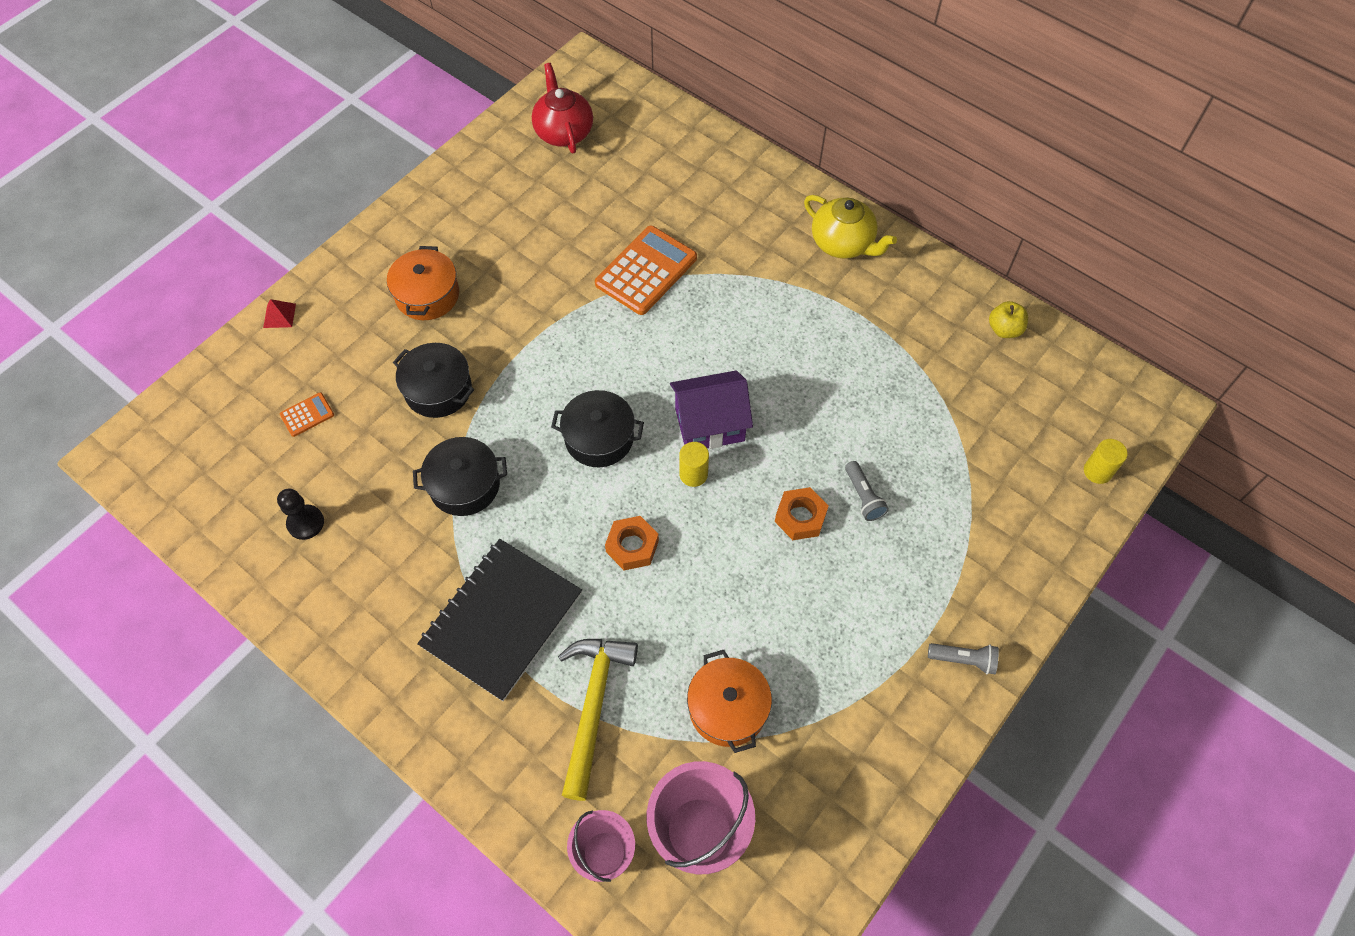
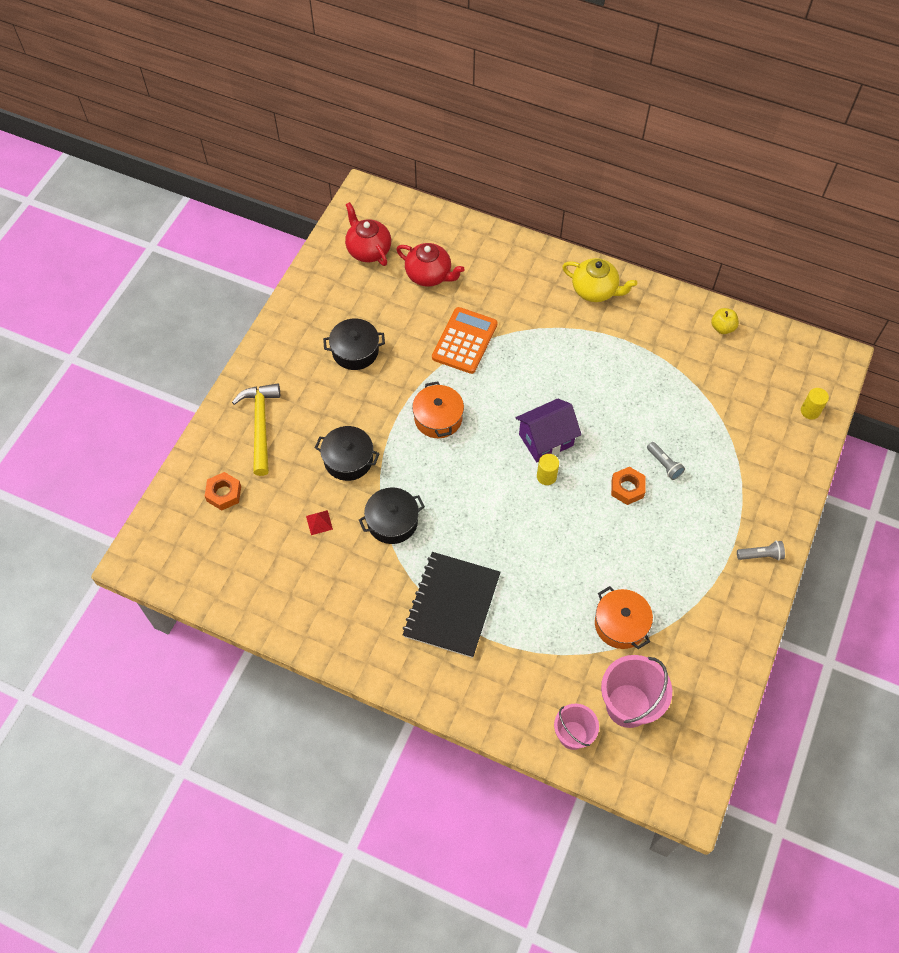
camera: 15 degrees left, 0 degrees up
red pyramid [263,299,296,328] -> red pyramid moved to [306,510,333,535]
black pawn [277,488,324,540] -> none
orange calculator [280,392,334,437] -> none
orange pot [387,246,459,320] -> orange pot moved to [412,381,464,438]
black pot [551,390,644,467] -> black pot moved to [323,319,385,370]
yellow hammer [558,639,638,801] -> yellow hammer moved to [232,383,280,476]
orange nut [605,516,659,570] -> orange nut moved to [205,472,241,511]
none -> red teapot [396,243,464,287]

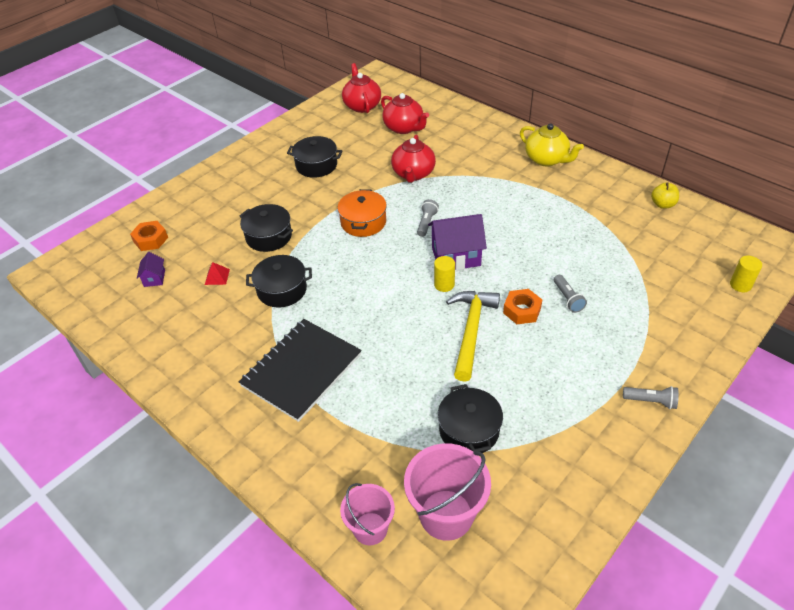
camera: 20 degrees right, 15 degrees down
yellow hammer [232,383,280,476] -> yellow hammer moved to [446,291,500,382]
orange calculator [432,307,498,374] -> red teapot [391,135,436,183]
orange pot [595,586,653,649] -> black pot [438,384,503,453]
none -> purple house [137,252,165,287]
none -> grey flashlight [417,199,439,237]

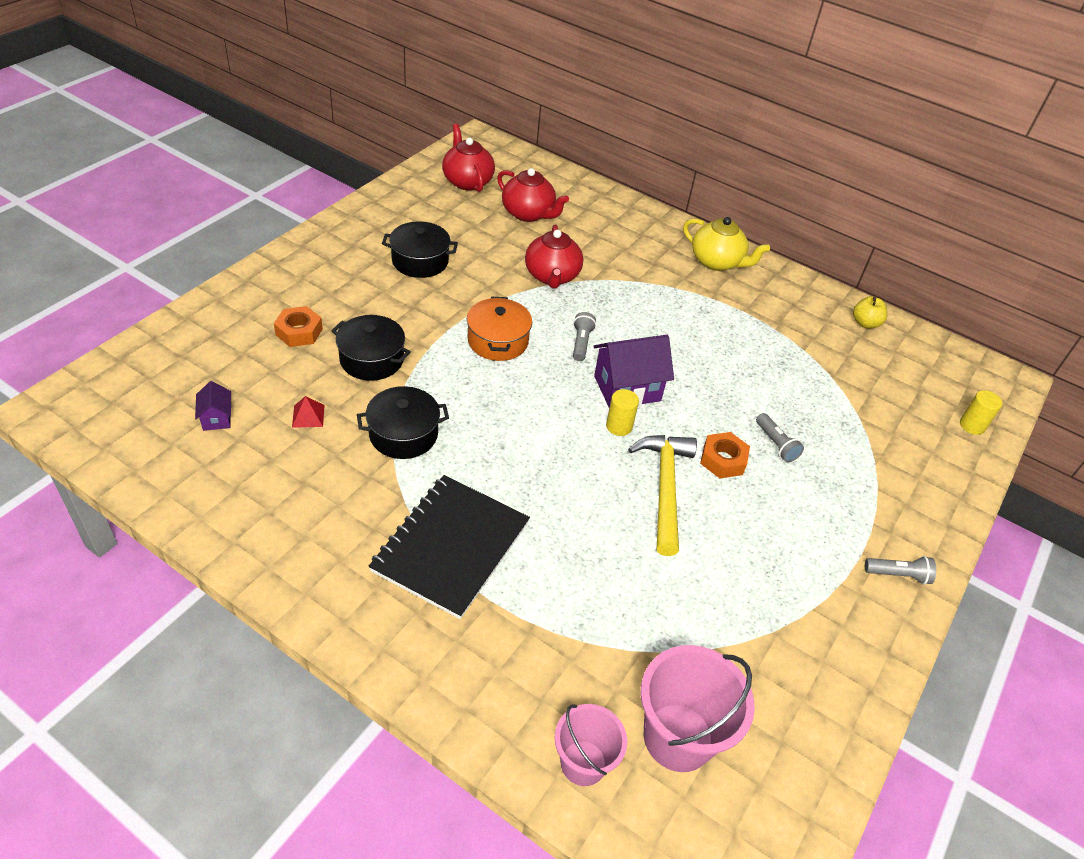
camera: 15 degrees left, 0 degrees up
orange nut [130,221,168,251] -> orange nut moved to [274,306,323,347]
black pot [438,384,503,453] -> none

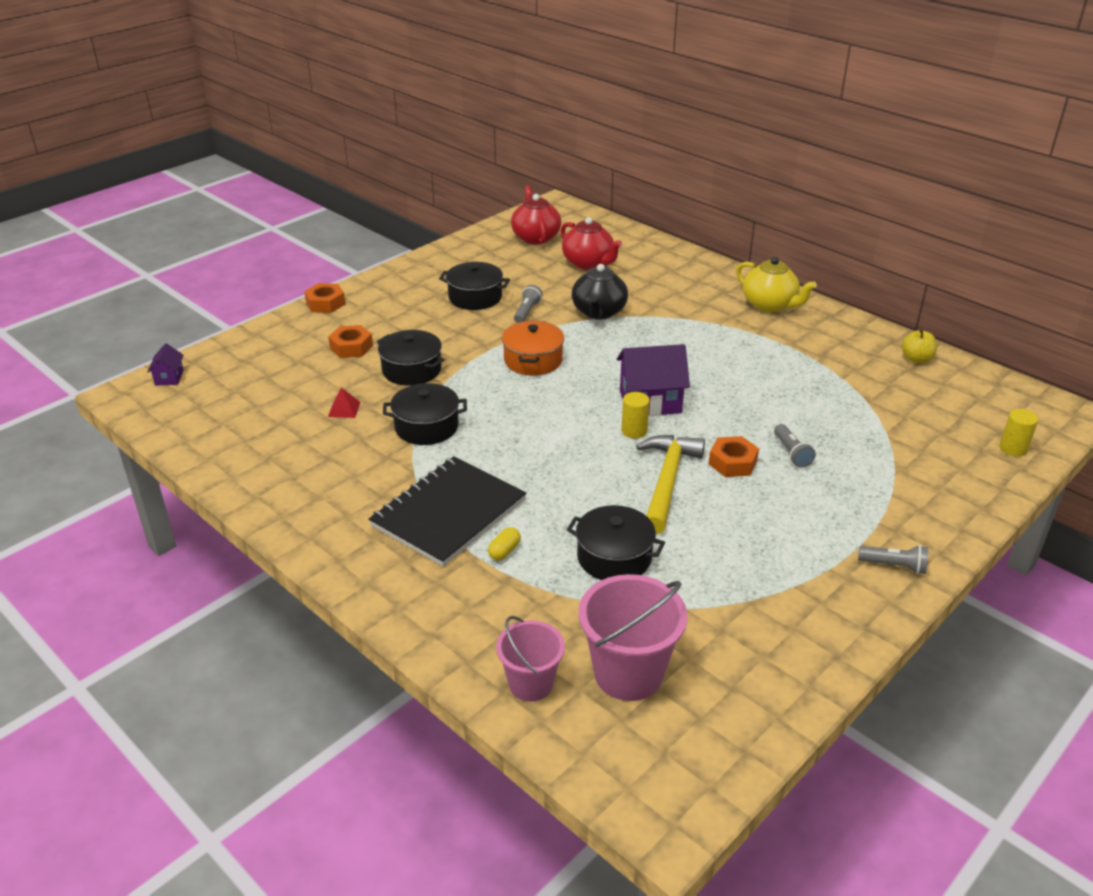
camera: 15 degrees right, 10 degrees down
purple house [195,381,231,431] -> purple house moved to [147,343,184,386]
red teapot [525,224,583,289] -> black teapot [572,264,628,320]
grey flashlight [573,312,596,361] -> grey flashlight moved to [514,285,543,323]
none -> orange nut [304,283,345,313]
none -> yellow capsule [488,527,521,560]
none -> black pot [567,505,665,580]

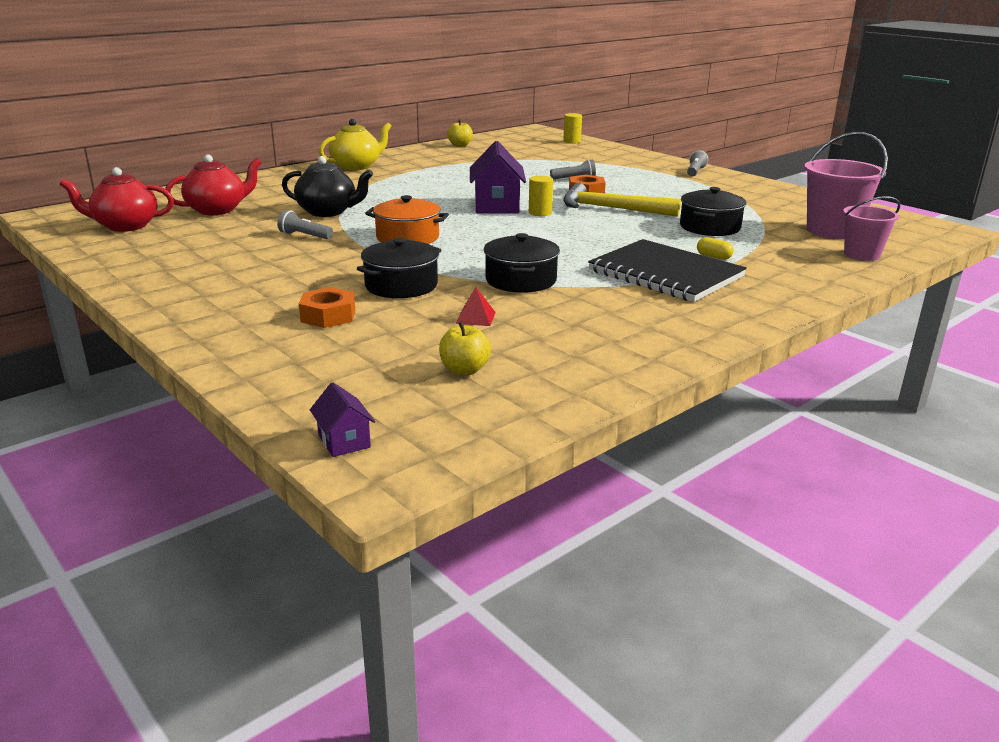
camera: 85 degrees left, 10 degrees down
purple house [147,343,184,386] -> purple house turned 60 degrees clockwise [310,382,375,457]
orange nut [304,283,345,313] -> none
black pot [439,262,510,310] -> none
none -> yellow apple [439,321,491,376]

